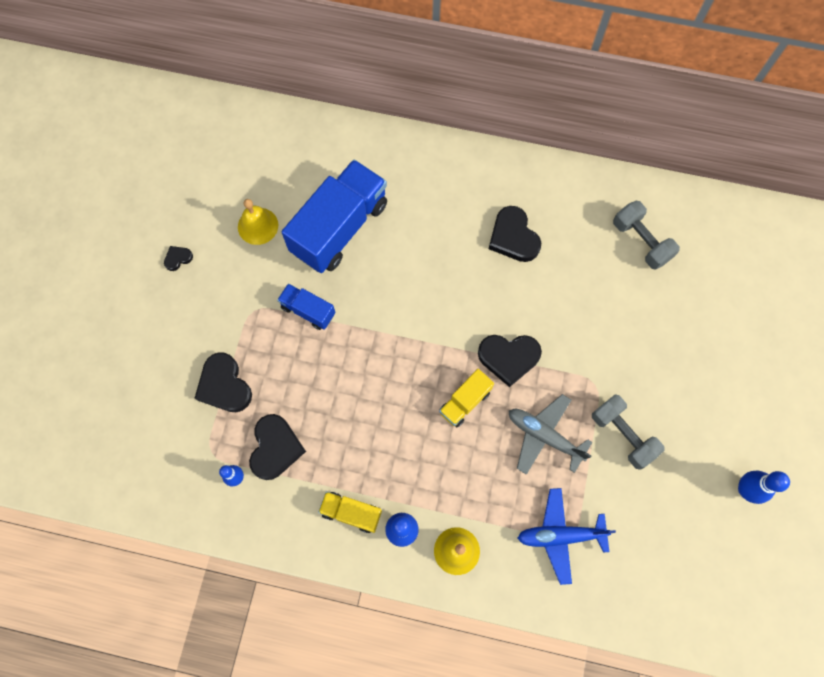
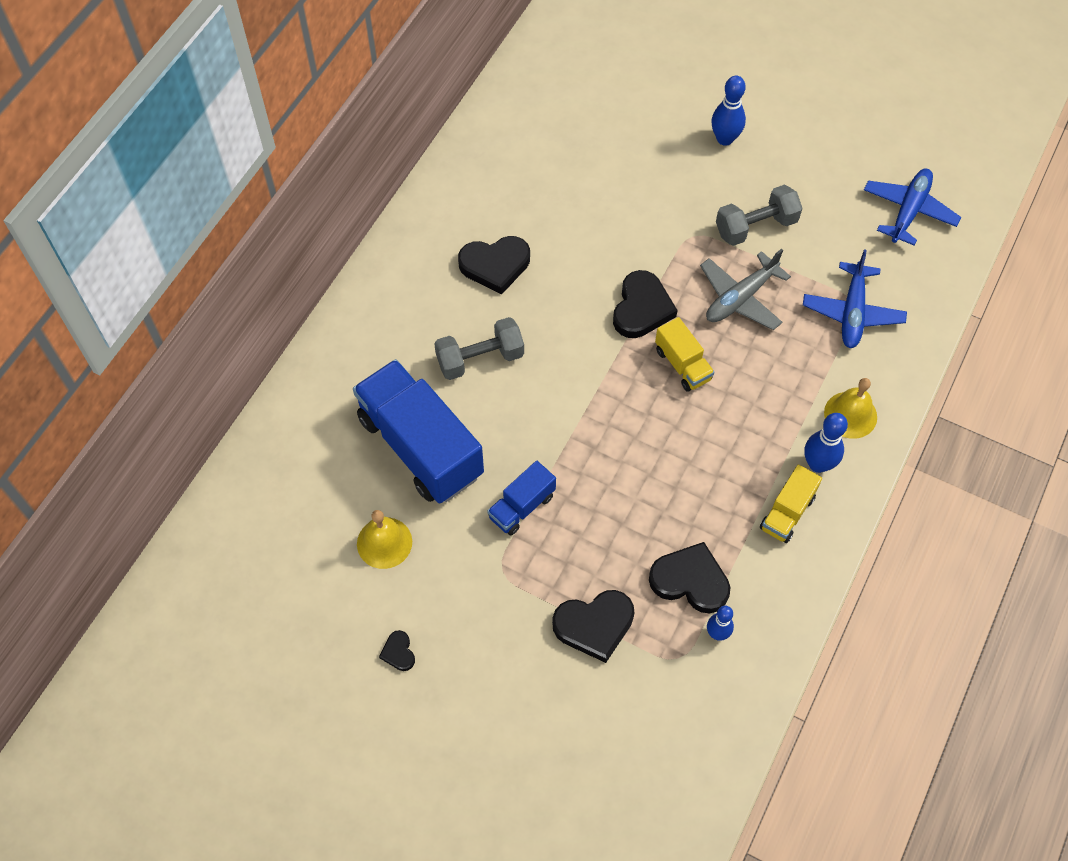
camera: 75 degrees left, 10 degrees down
grey dumbbell [613,201,680,270] -> grey dumbbell moved to [434,317,524,380]
blue bowling pin [738,471,790,504] -> blue bowling pin moved to [711,76,746,146]
none -> blue plane [864,169,961,246]

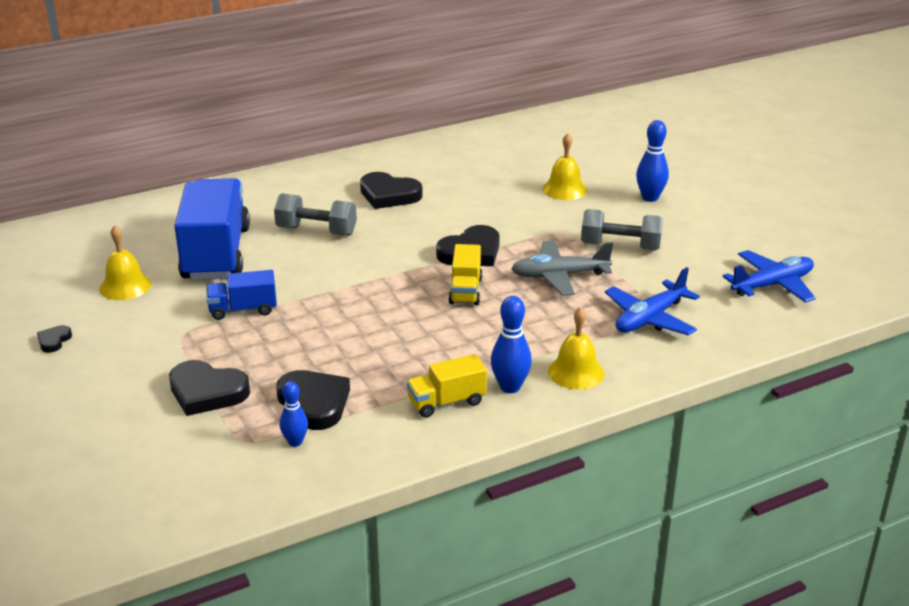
camera: 35 degrees right, 30 degrees down
none -> yellow bell [542,133,587,200]

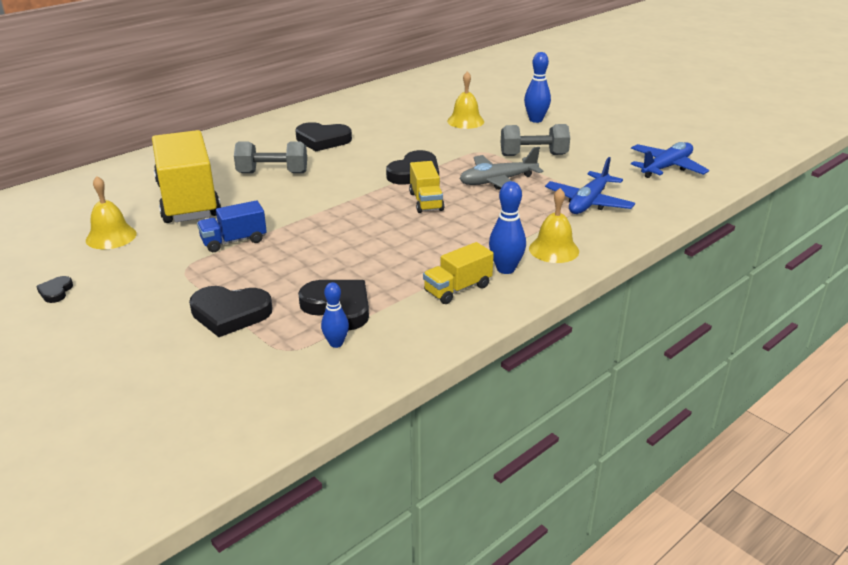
camera: 15 degrees left, 0 degrees up
blue truck [174,178,250,280] -> yellow truck [152,130,221,223]

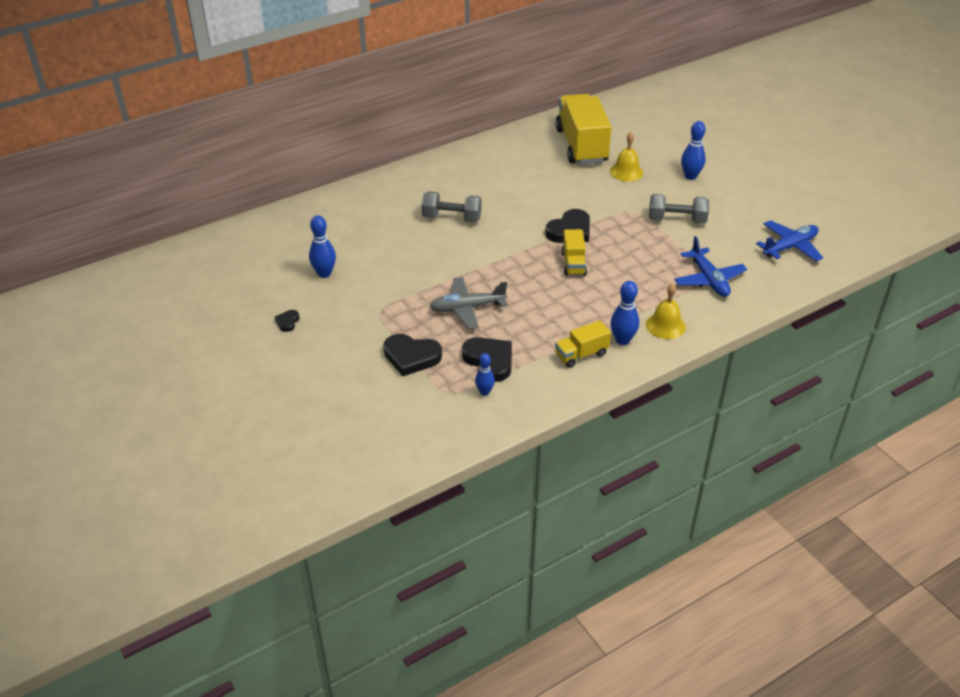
camera: 10 degrees right, 10 degrees up
yellow bell [86,176,137,249] -> blue bowling pin [309,215,336,278]
yellow truck [152,130,221,223] -> yellow truck moved to [555,94,612,164]
blue truck [197,200,267,252] -> none
black heart [295,122,352,151] -> none
grey plane [460,147,543,191] -> grey plane moved to [430,277,507,329]
blue plane [545,157,635,214] -> blue plane turned 60 degrees counterclockwise [674,236,747,297]

